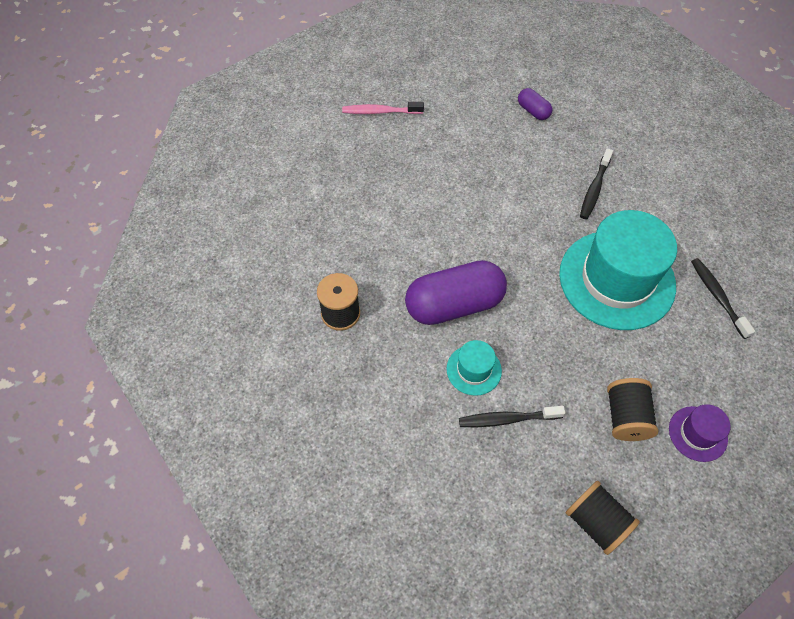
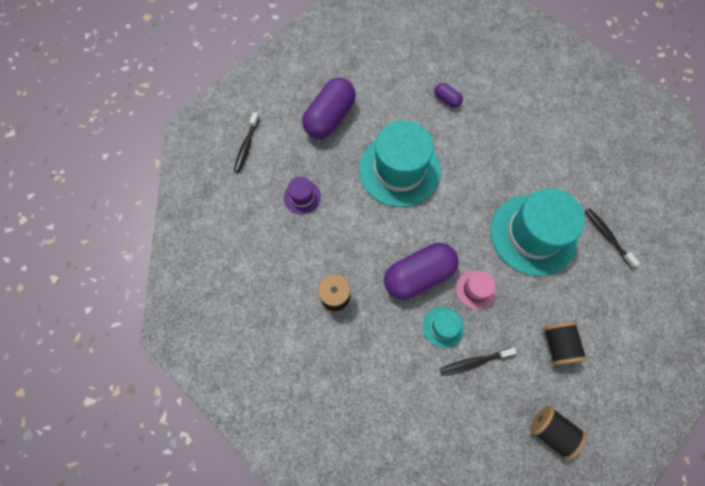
camera: 10 degrees left, 10 degrees up
pink toothbrush [342,102,424,114] -> purple capsule [302,78,356,139]
black toothbrush [580,148,613,219] -> black toothbrush moved to [234,112,260,173]
purple hat [669,404,731,462] -> purple hat moved to [284,177,321,214]
none -> turquoise hat [359,120,441,207]
none -> pink hat [456,270,496,309]

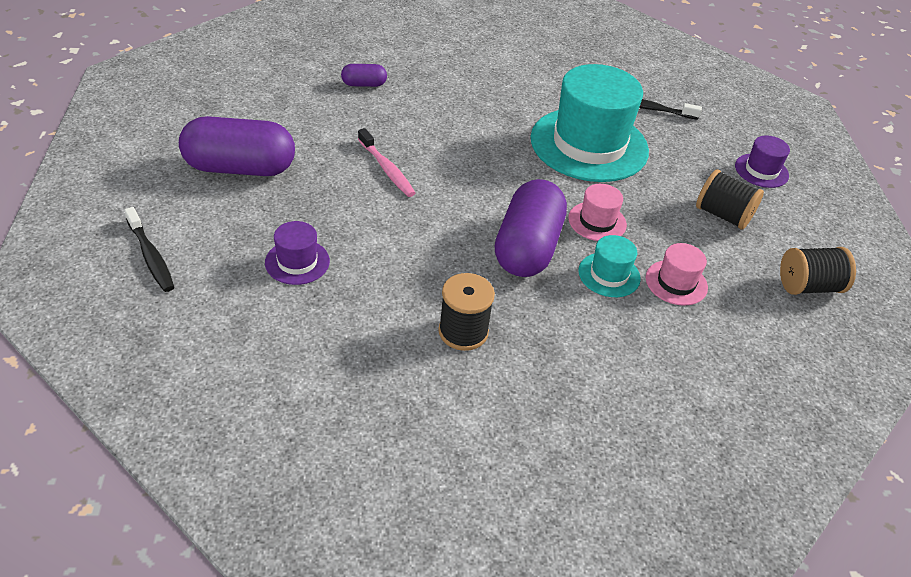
camera: 50 degrees left, 25 degrees down
purple capsule [302,78,356,139] -> purple capsule turned 75 degrees counterclockwise [179,116,295,176]
turquoise hat [359,120,441,207] -> pink toothbrush [358,128,416,197]
black toothbrush [440,347,517,376] -> pink hat [645,243,708,306]
none -> purple hat [735,135,790,188]

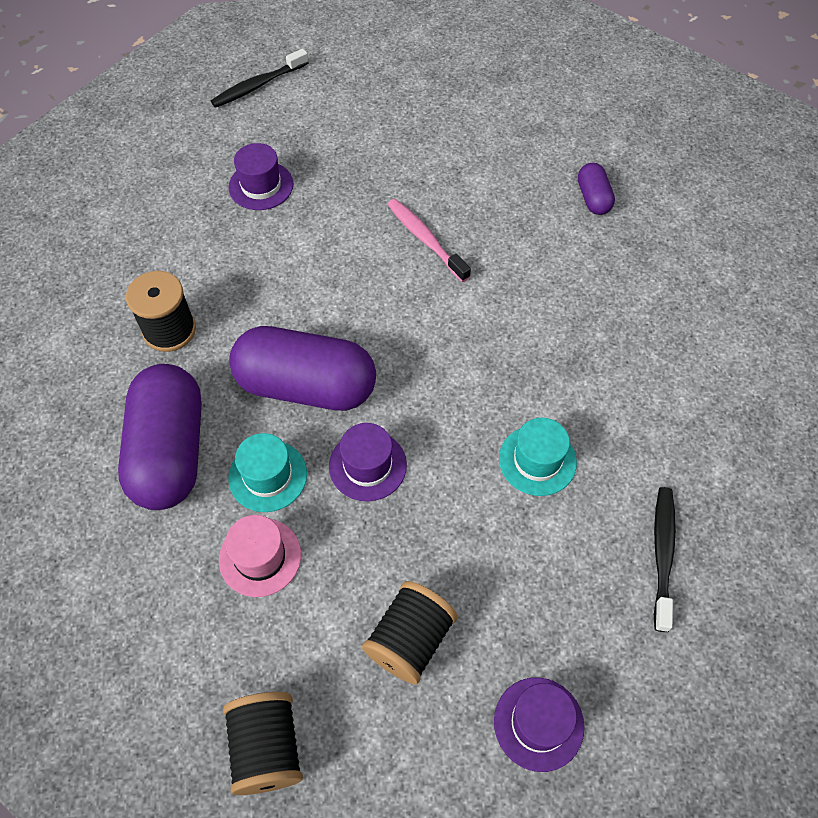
camera: 90 degrees right, 15 degrees up
purple capsule [179,116,295,176] -> purple capsule moved to [118,364,202,510]
pink toothbrush [358,128,416,197] -> pink toothbrush turned 90 degrees clockwise [387,199,471,282]
turquoise hat [530,64,649,182] -> turquoise hat [499,418,577,496], size x0.45
pink hat [568,184,627,241] -> purple hat [329,423,407,501]

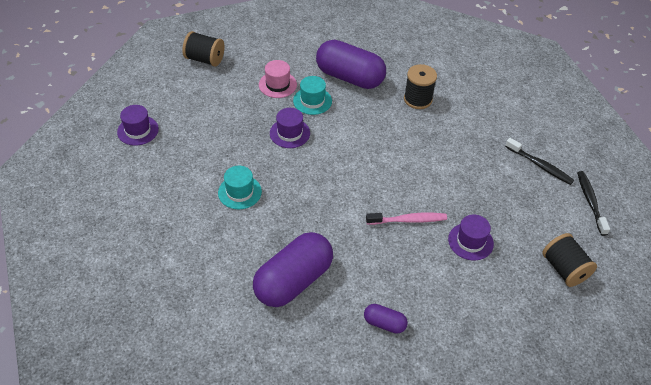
camera: 120 degrees right, 10 degrees down
purple hat [229,143,293,210] -> purple hat moved to [448,214,494,260]
purple capsule [229,326,376,411] -> purple capsule moved to [253,232,333,307]
black spool [362,581,458,684] -> black spool moved to [542,233,597,287]
black toothbrush [654,487,676,632] -> black toothbrush moved to [505,138,574,185]

